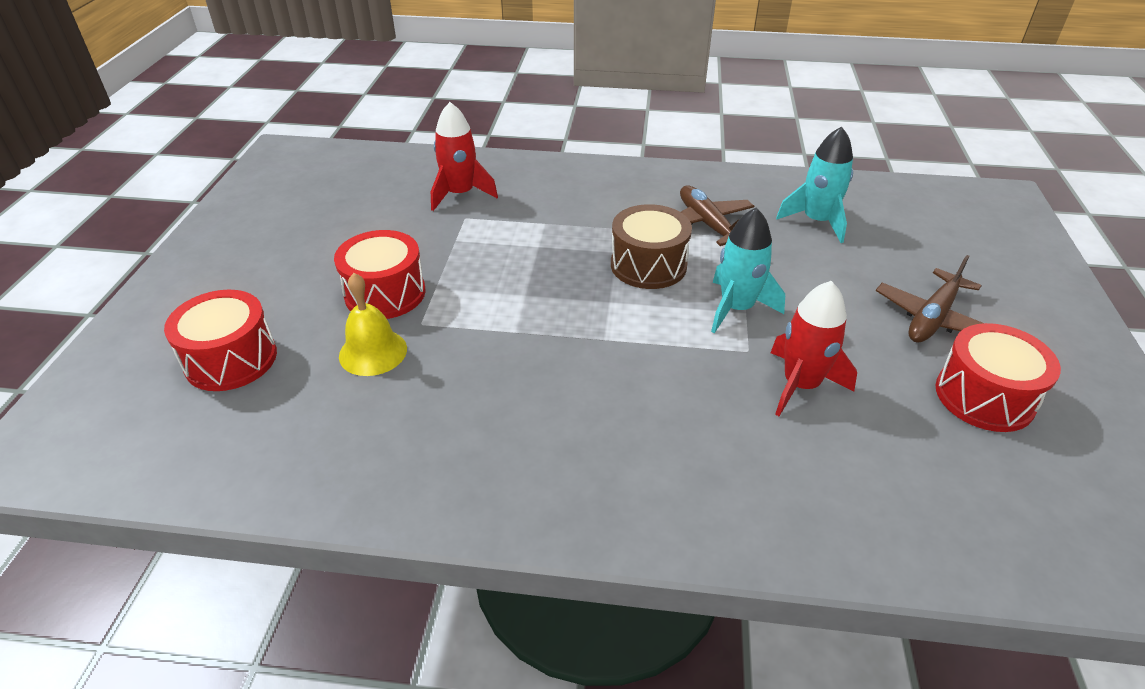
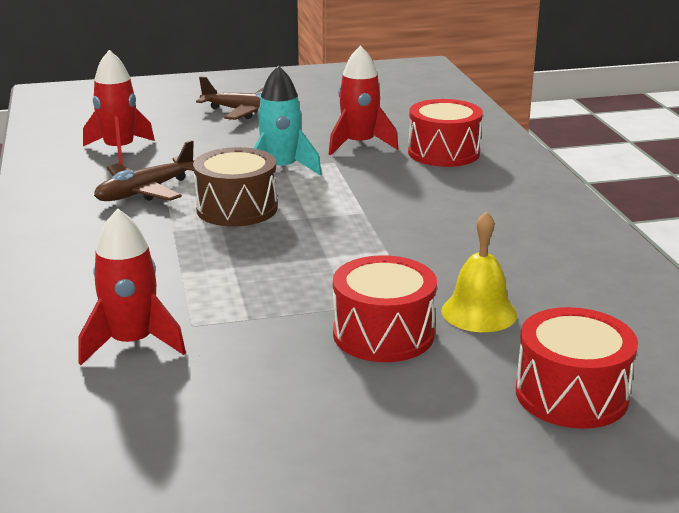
camera: 110 degrees left, 15 degrees down
turquoise rocket [776,126,853,243] -> red rocket [83,50,155,165]
red drum [936,323,1061,432] -> red drum moved to [408,99,483,167]

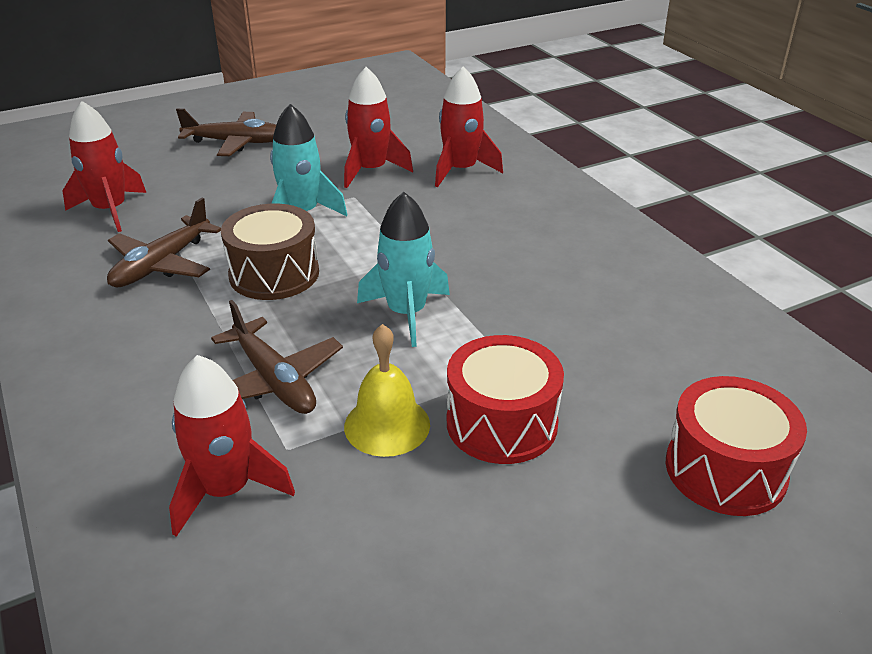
camera: 15 degrees left, 10 degrees up
red drum [408,99,483,167] -> red rocket [435,66,503,187]
yellow bell [441,211,517,332] -> yellow bell moved to [344,324,430,457]
none -> brown plane [211,300,343,414]
none -> turquoise rocket [357,192,450,347]

